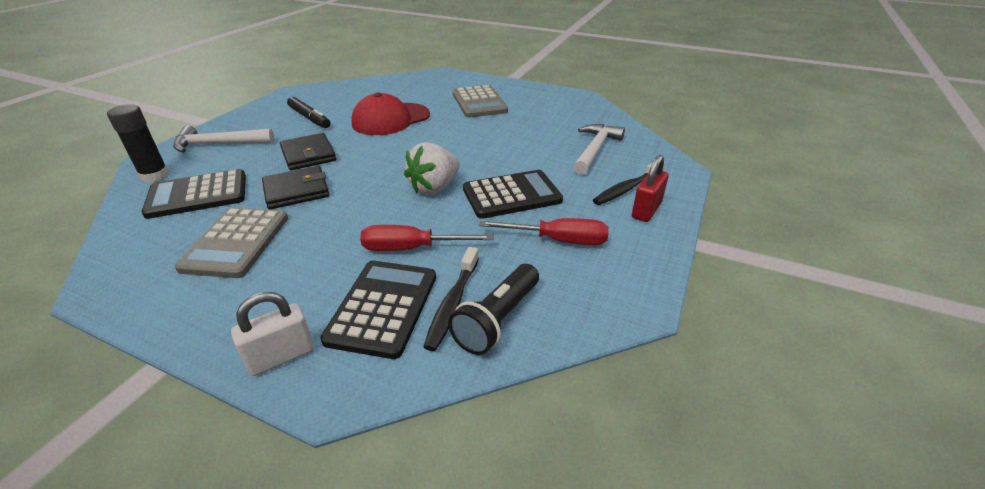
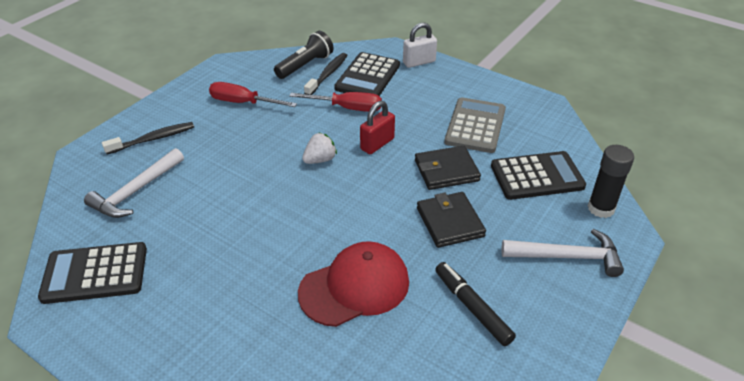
camera: 170 degrees left, 5 degrees up
white strawberry [404,142,460,195] -> white strawberry [302,133,337,164], size x0.65
grey calculator [453,85,508,118] -> none
black calculator [463,170,563,219] -> black calculator moved to [38,242,147,304]
red padlock [632,155,668,222] -> red padlock moved to [360,101,395,154]

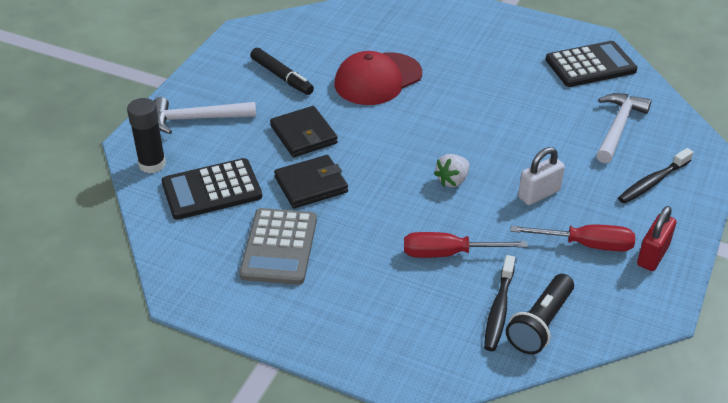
camera: 170 degrees right, 0 degrees up
black calculator [334,52,400,96] -> none
red padlock [360,101,395,154] -> red padlock moved to [637,206,676,271]
white padlock [403,23,437,68] -> white padlock moved to [518,147,565,205]

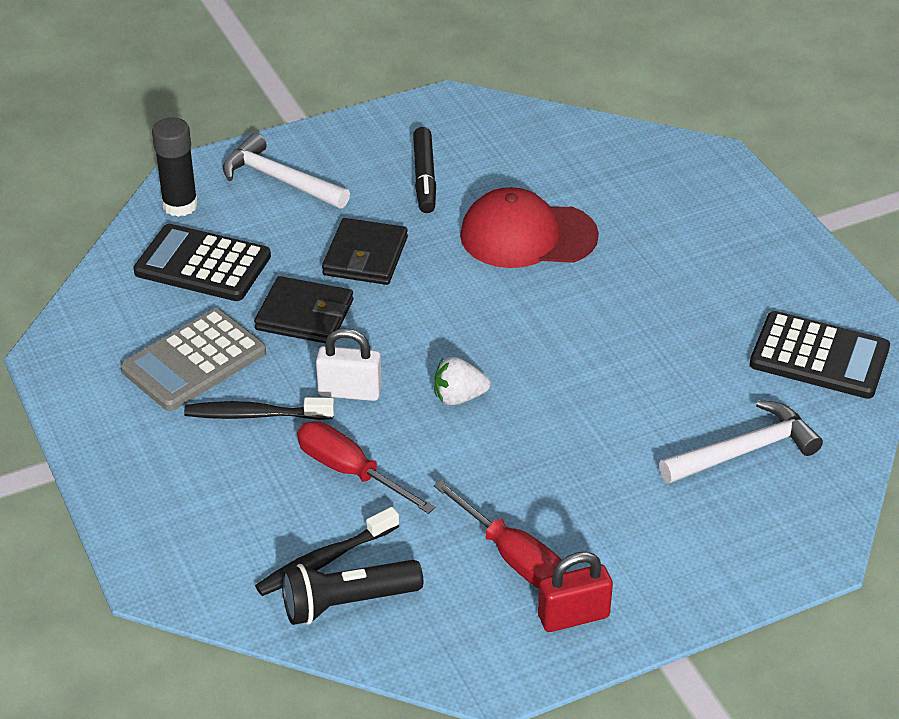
camera: 40 degrees right, 0 degrees up
white padlock [518,147,565,205] -> white padlock moved to [316,328,382,401]
black toothbrush [618,148,693,204] -> black toothbrush moved to [184,397,334,420]

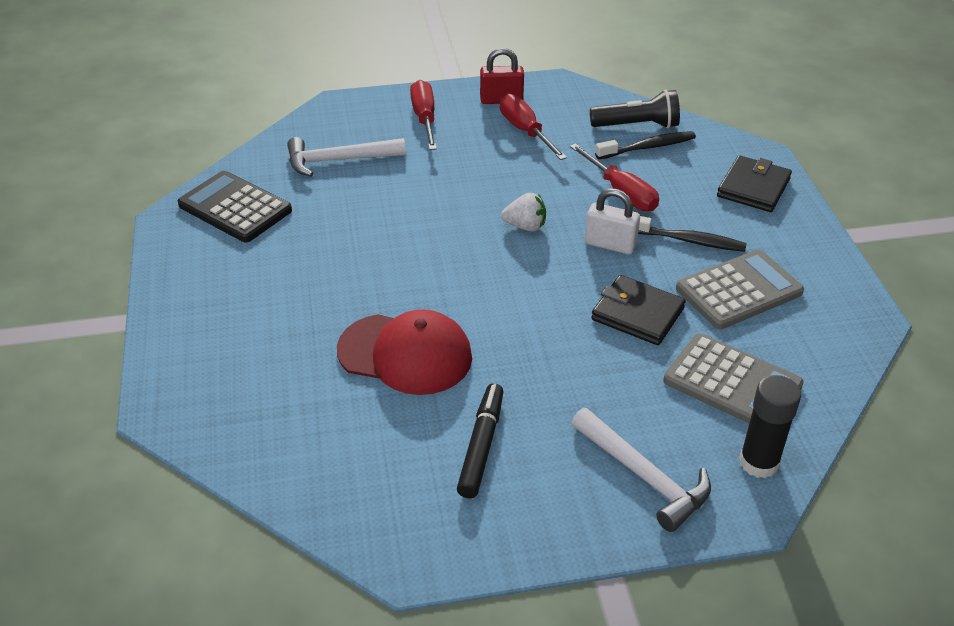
camera: 165 degrees left, 0 degrees up
black calculator [133,224,271,301] -> grey calculator [663,333,804,423]
black wallet [322,218,408,285] -> black wallet moved to [717,155,792,212]
none -> red screwdriver [410,80,437,150]

